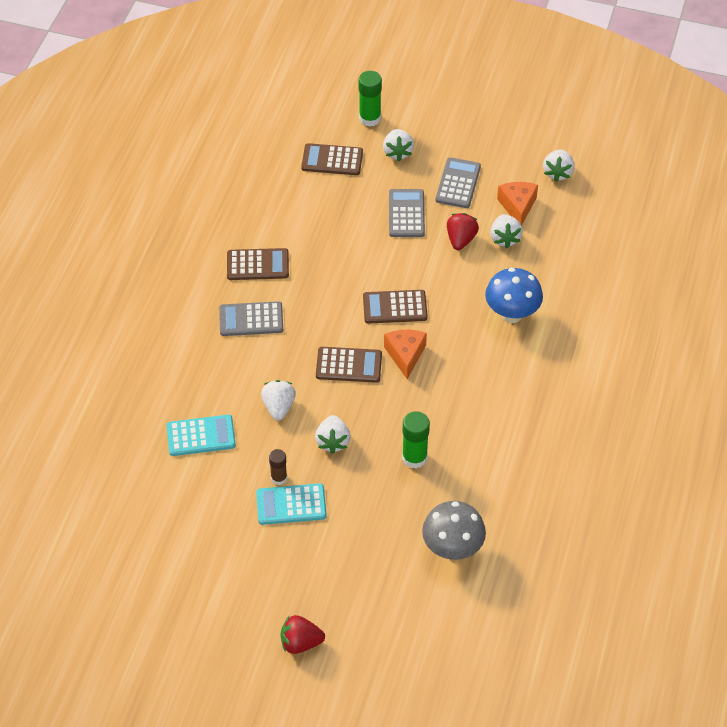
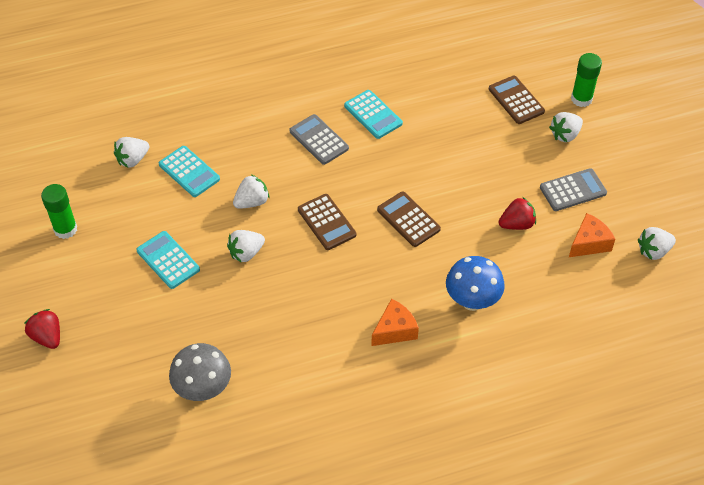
camera: 55 degrees right, 0 degrees up
brown calculator [227,248,289,280] -> turquoise calculator [344,90,403,139]
brown glue stick [269,449,287,485] -> none
orange cheese [384,330,427,379] -> orange cheese moved to [371,299,419,346]
grey calculator [389,189,425,237] -> none
green glue stick [402,411,430,468] -> green glue stick moved to [41,184,77,239]
white strawberry [490,214,523,248] -> white strawberry moved to [114,137,149,168]

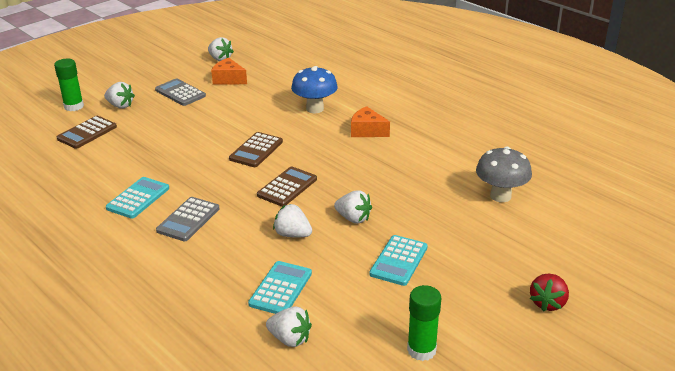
camera: 115 degrees left, 20 degrees down
red strawberry [498,197,536,230] -> none

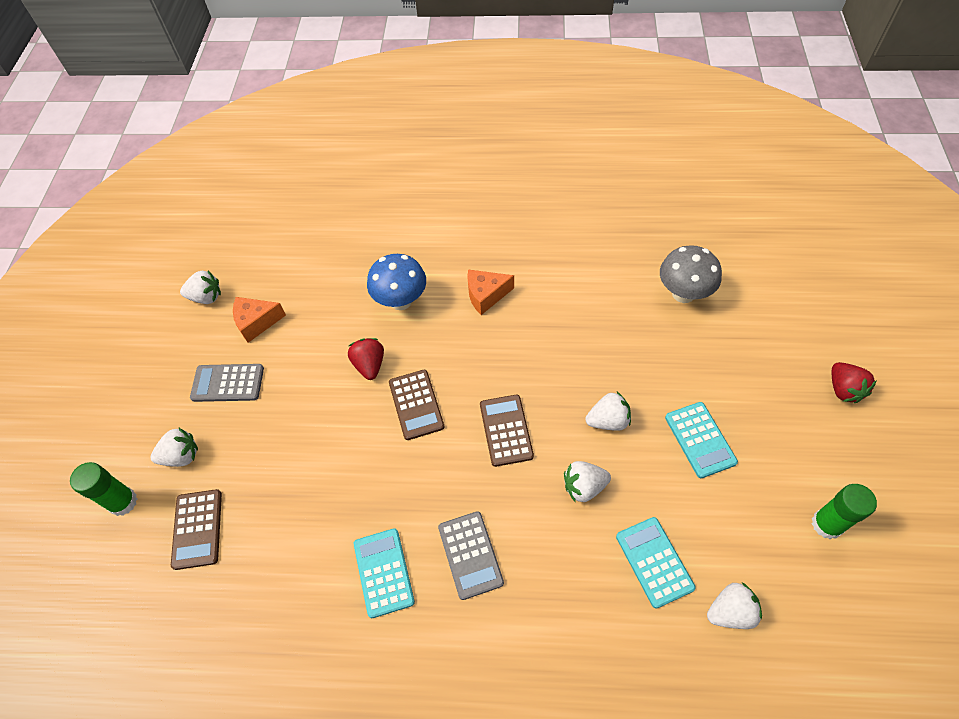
camera: 40 degrees left, 25 degrees up
none -> red strawberry [348,338,384,380]

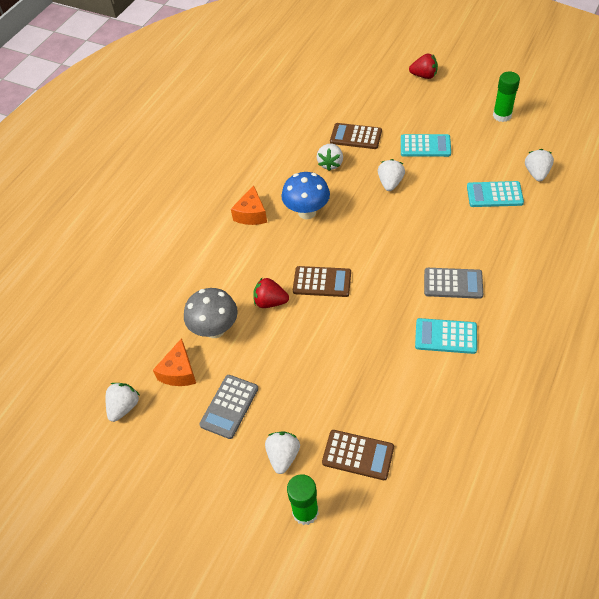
camera: 65 degrees left, 5 degrees down
blue mushroom [367,254,426,310] -> blue mushroom moved to [281,172,330,219]
brown calculator [480,395,534,467] -> brown calculator moved to [330,123,382,149]
white strawberry [564,461,611,503] -> white strawberry moved to [317,143,343,171]
grey mushroom [660,245,722,303] -> grey mushroom moved to [184,288,238,338]

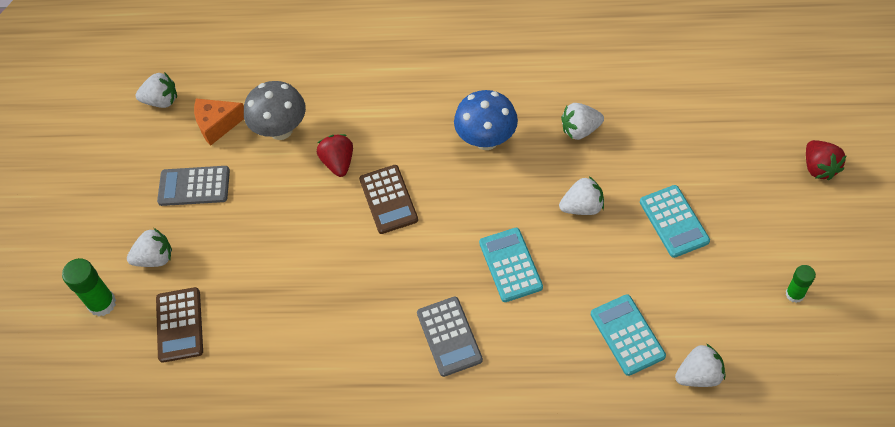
camera: 65 degrees right, 5 degrees up
orange cheese [231,185,267,225] -> none
brown calculator [330,123,382,149] -> none
turquoise calculator [415,318,477,354] -> turquoise calculator moved to [479,228,543,302]
green glue stick [493,71,520,122] -> green glue stick [786,265,816,303], size x0.63

